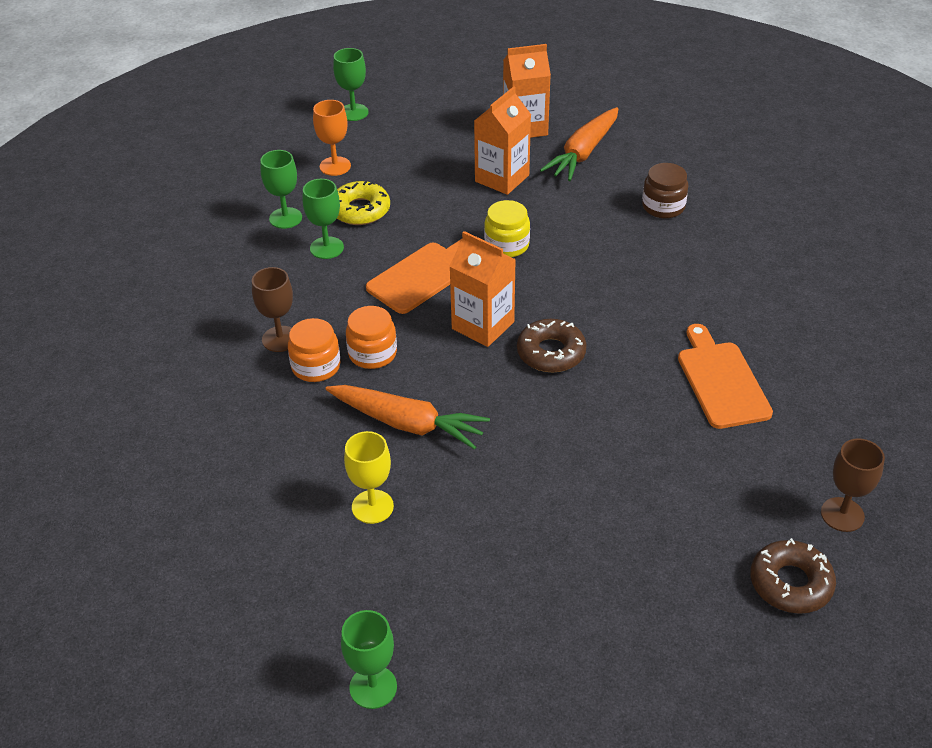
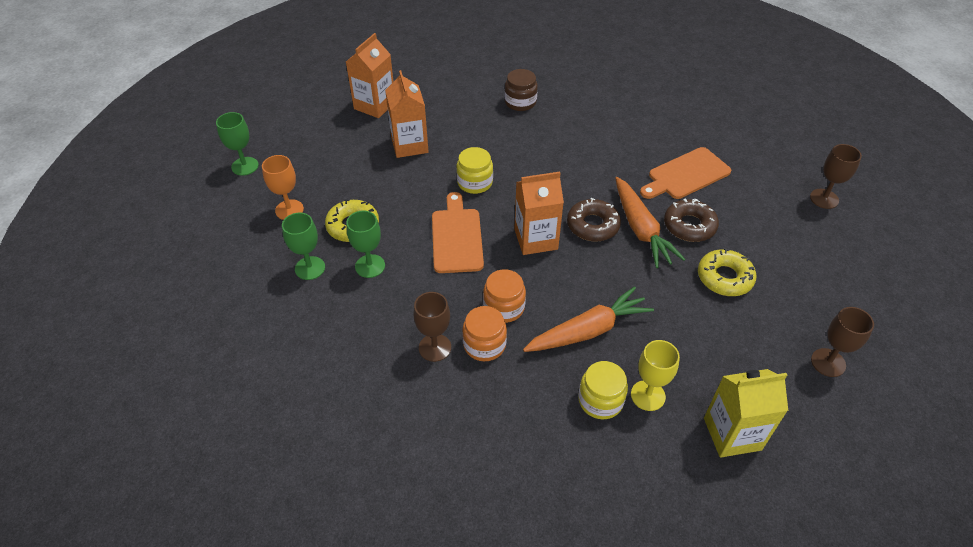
camera: 50 degrees left, 5 degrees up
green goblet [341,610,397,709] -> none
orange carrot [540,107,618,181] -> orange carrot moved to [615,177,686,268]
orange cutting board [678,324,773,429] -> orange cutting board turned 60 degrees counterclockwise [640,147,731,199]
brown donut [750,538,836,614] -> brown donut moved to [664,198,719,242]
none -> yellow jar [578,361,628,419]
none -> yellow donut [698,248,756,296]
none -> yellow carton [704,369,788,458]
none -> brown goblet [811,307,874,377]

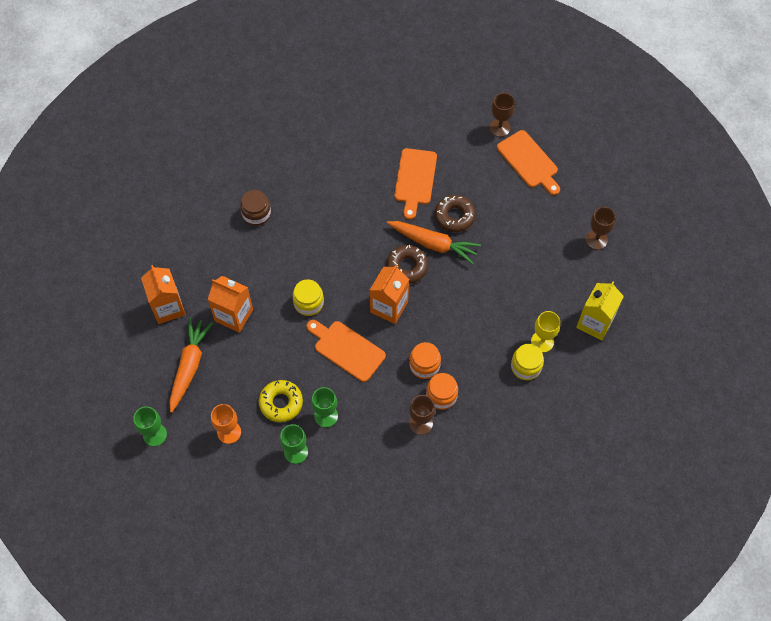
camera: 50 degrees left, 15 degrees up
orange carrot [523,286,654,352] -> orange carrot moved to [169,318,213,413]
yellow donut [698,248,756,296] -> none
none -> orange cutting board [497,130,560,195]

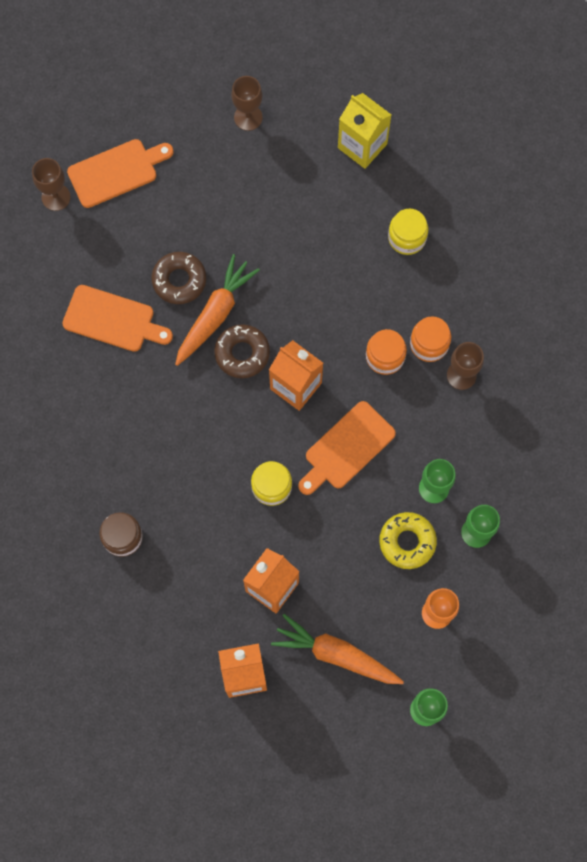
camera: 80 degrees left, 10 degrees up
yellow goblet [531,311,560,353] -> none

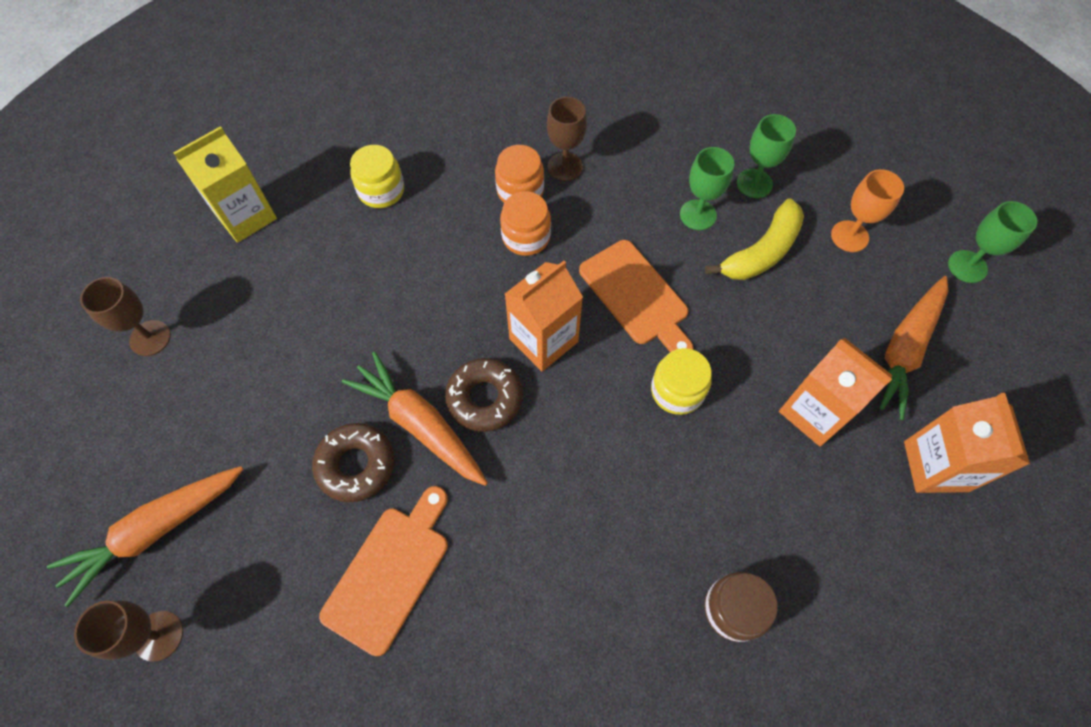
camera: 80 degrees left, 10 degrees down
orange cutting board [67,139,174,208] -> orange carrot [47,466,243,607]
yellow donut [379,512,437,569] -> yellow banana [705,199,804,280]

